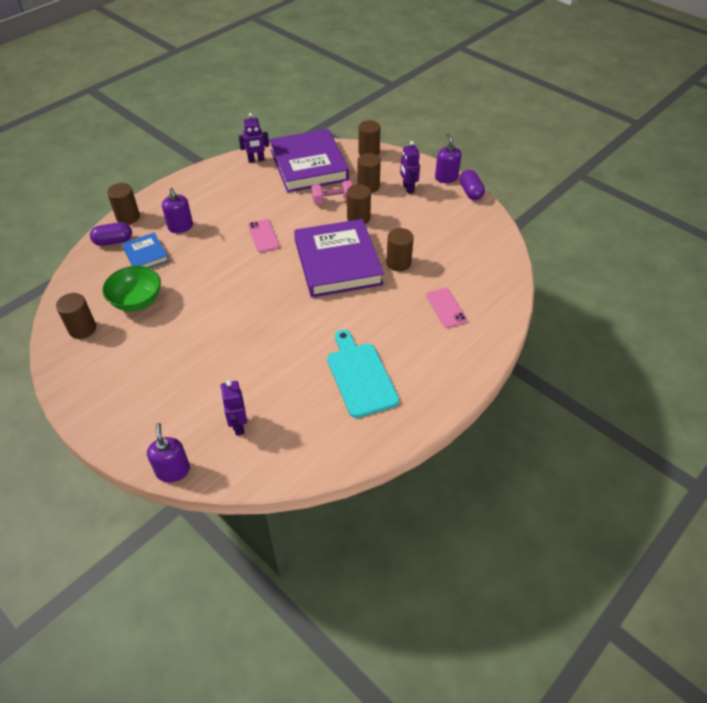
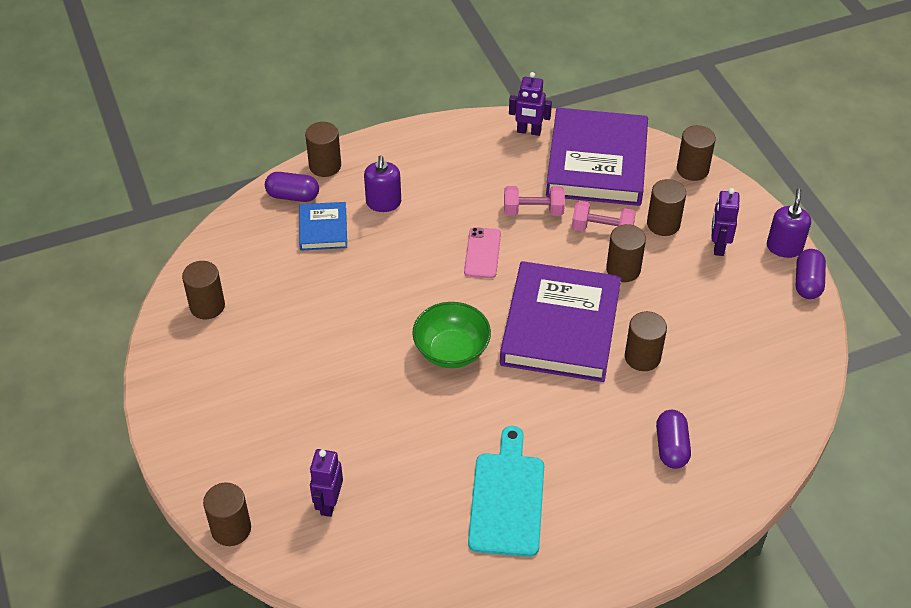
camera: 25 degrees right, 0 degrees up
green bowl [102,266,161,311] -> green bowl moved to [412,302,491,368]
purple soap dispenser [147,423,190,482] -> brown cylinder [203,483,251,546]
pink phone [426,288,467,328] -> purple capsule [656,410,691,469]
none -> pink dumbbell [504,186,565,216]

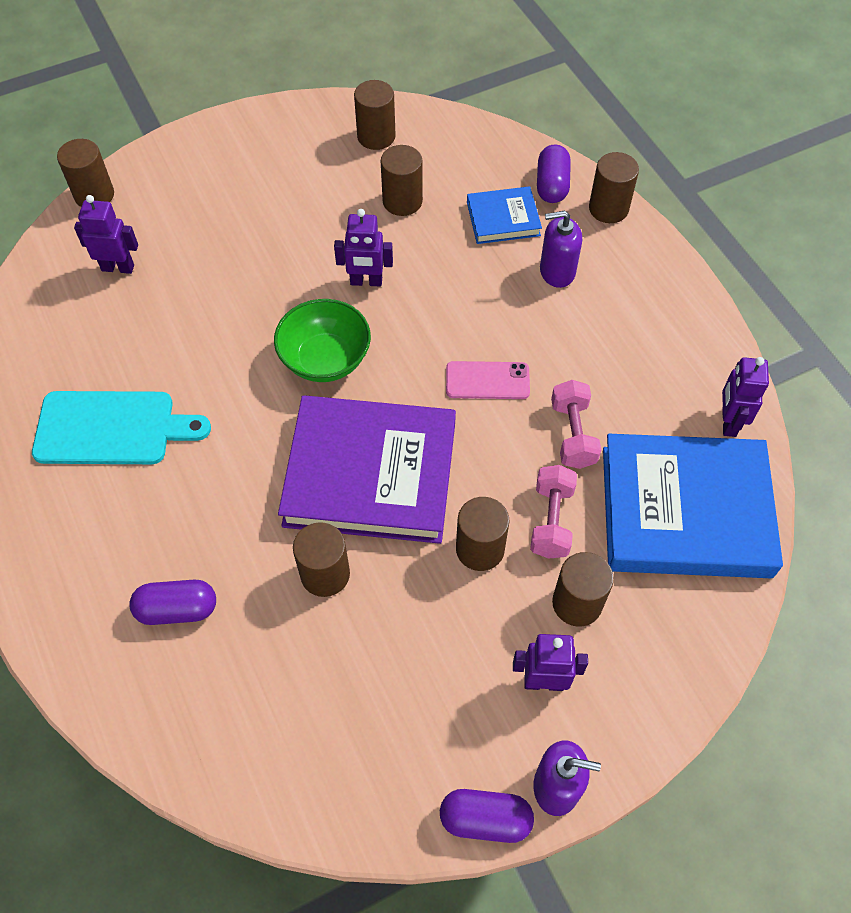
camera: 85 degrees right, 10 degrees up
purple book [546,108,648,206] -> blue book [603,434,783,578]
brown cylinder [677,125,716,181] -> brown cylinder moved to [381,145,423,216]
none -> purple robot [334,209,393,286]

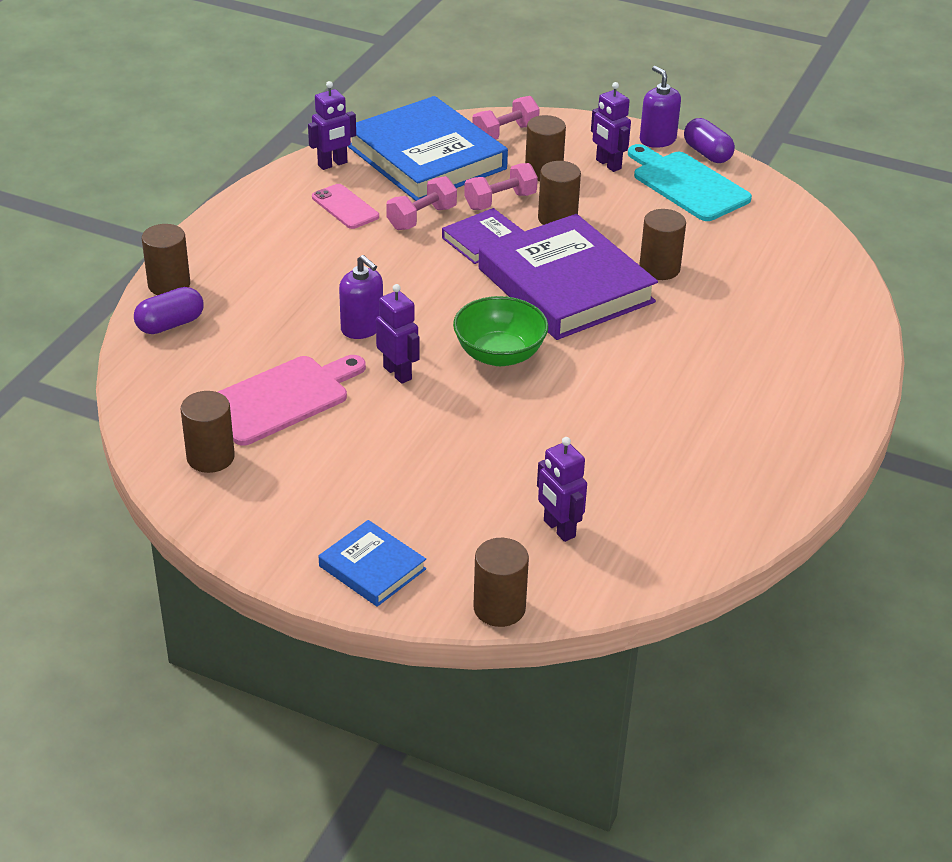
camera: 130 degrees left, 20 degrees down
turquoise cutting board [32,391,211,464] -> turquoise cutting board moved to [628,144,752,221]
purple capsule [129,580,216,625] -> none
brown cylinder [381,145,423,216] -> pink cutting board [218,355,366,446]
pink phone [446,361,530,399] -> pink phone moved to [312,184,379,229]
blue book [467,186,542,244] -> blue book moved to [319,520,426,607]
purple soap dispenser [540,211,582,288] -> purple soap dispenser moved to [339,255,383,339]
none -> purple book [442,208,524,264]
none -> pink dumbbell [472,96,540,140]

